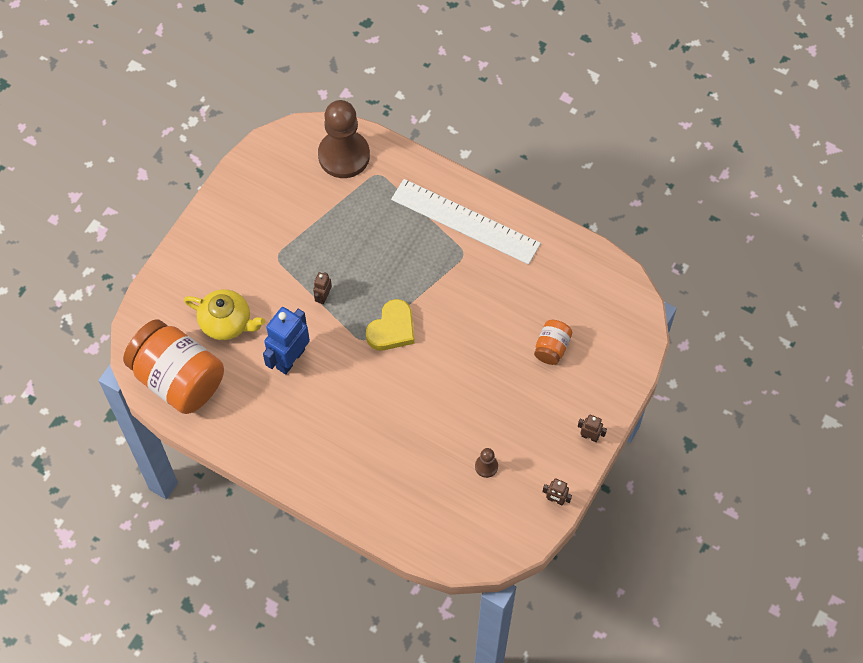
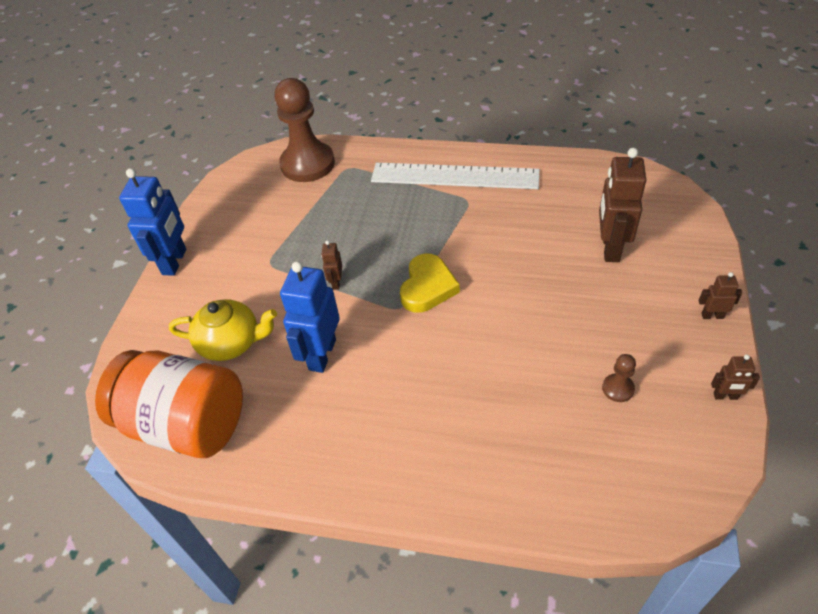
camera: 15 degrees left, 15 degrees down
orange jar [534,320,572,365] -> brown robot [599,148,646,262]
none -> blue robot [119,168,186,276]

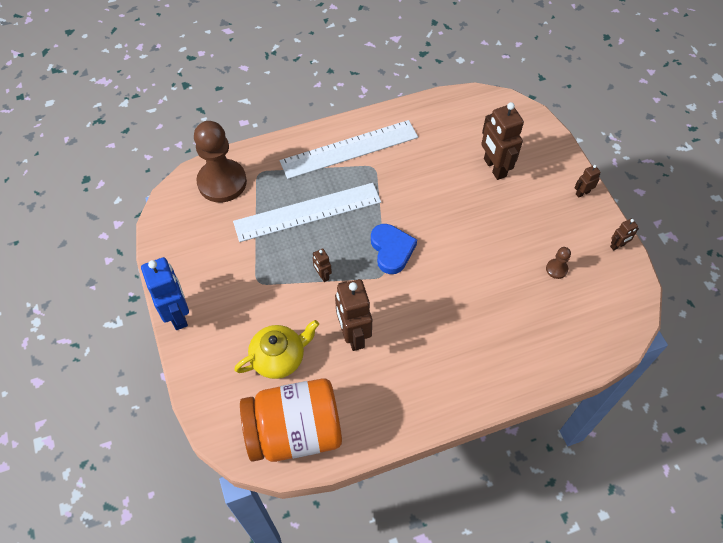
camera: 35 degrees left, 10 degrees up
blue robot [280,261,340,373] -> brown robot [335,279,372,351]
yellow heart [400,254,460,313] -> blue heart [371,224,417,274]
none -> white ruler [233,183,381,242]

